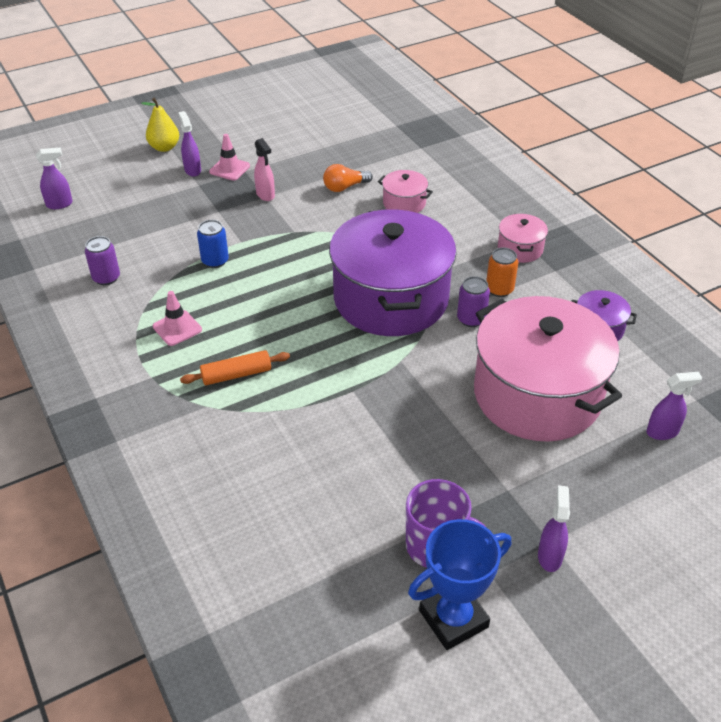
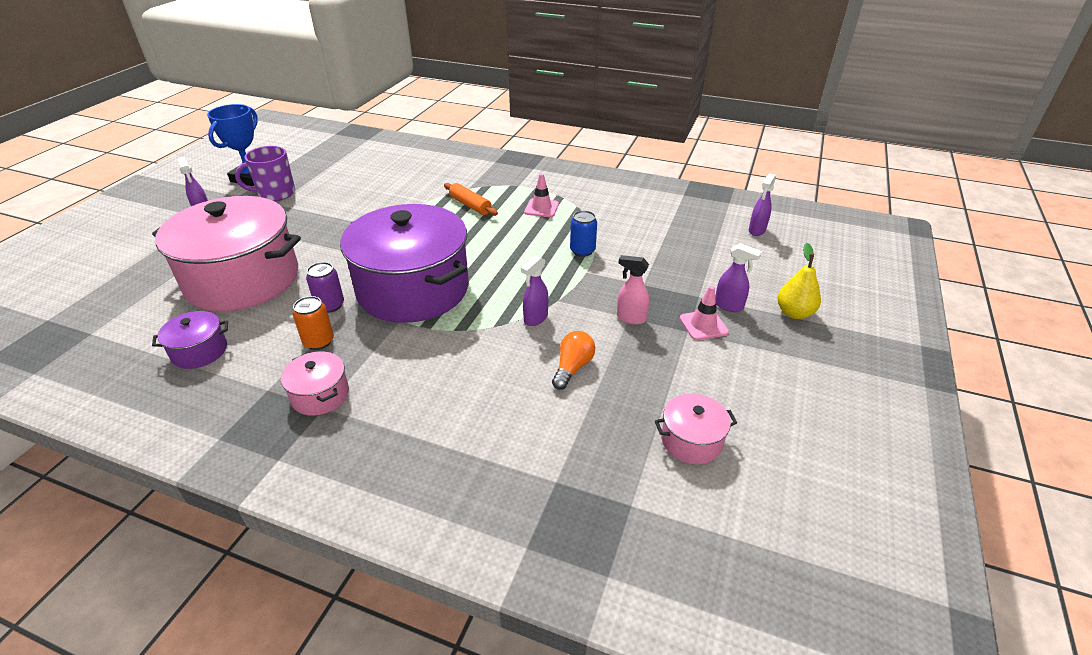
camera: 140 degrees right, 5 degrees down
purple can [85,236,120,285] -> none
orange rolling pin [180,350,290,385] -> orange rolling pin turned 75 degrees counterclockwise [444,183,498,216]
pink pot [378,170,433,213] -> pink pot moved to [655,393,737,464]
purple spray bottle [647,372,702,440] -> purple spray bottle moved to [521,255,548,326]

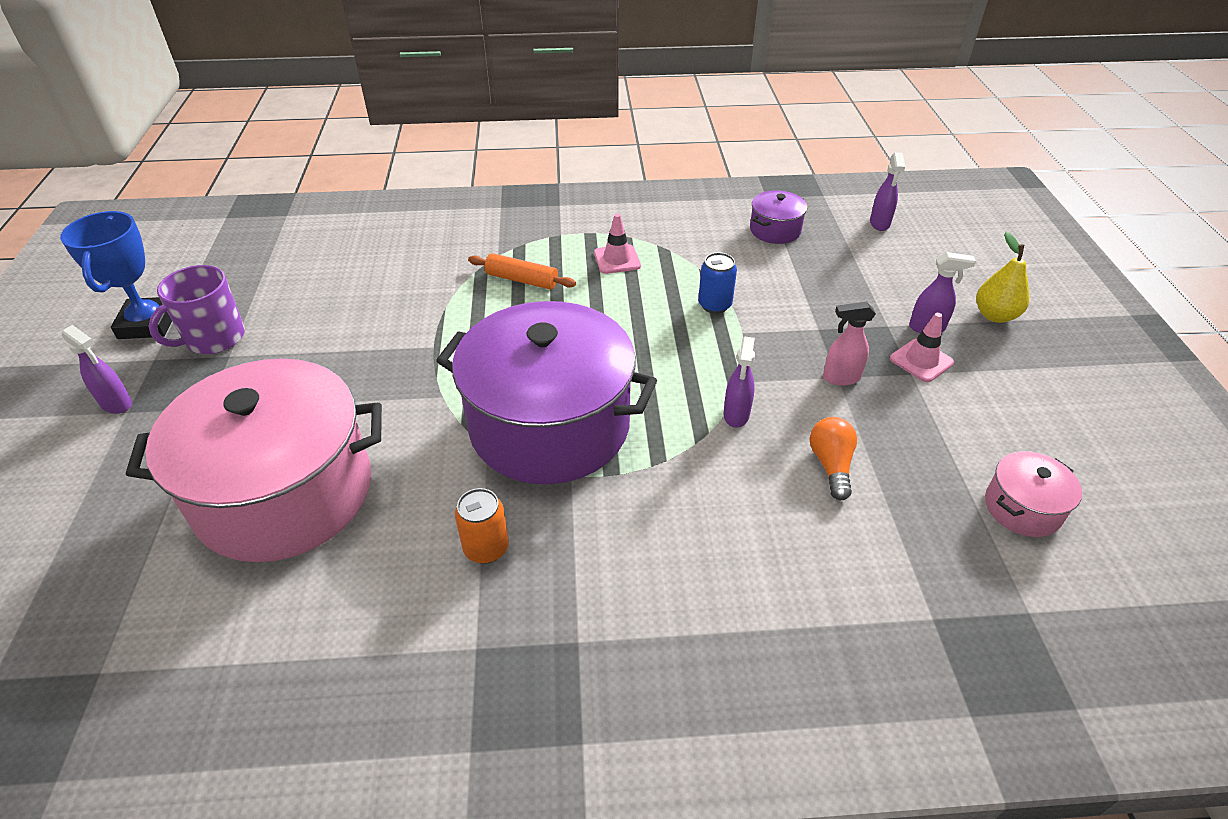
camera: 25 degrees left, 5 degrees up
purple pot [152,311,228,369] -> purple pot moved to [750,190,807,244]
pink pot [281,352,349,416] -> none
purple can [306,262,344,313] -> none

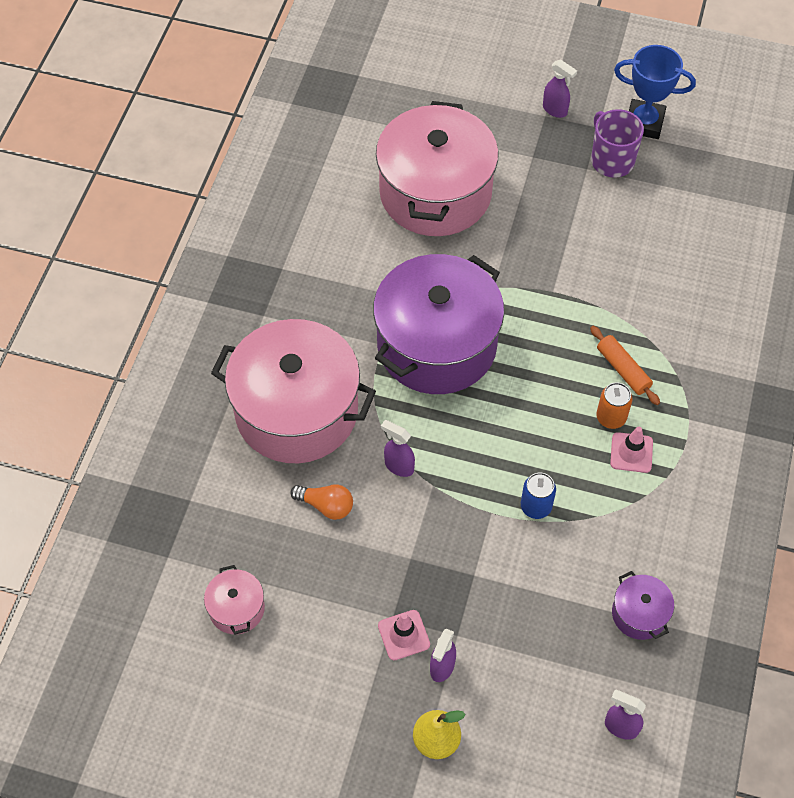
camera: 110 degrees right, 15 degrees up
purple spray bottle [62,325,132,414] -> purple spray bottle turned 105 degrees counterclockwise [543,60,577,118]
orange can [455,488,509,564] -> orange can moved to [596,383,632,429]
orange rolling pin [468,253,576,290] -> orange rolling pin turned 75 degrees counterclockwise [590,326,660,405]
pink spray bottle [823,302,876,386] -> none
none -> pink pot [211,319,376,463]

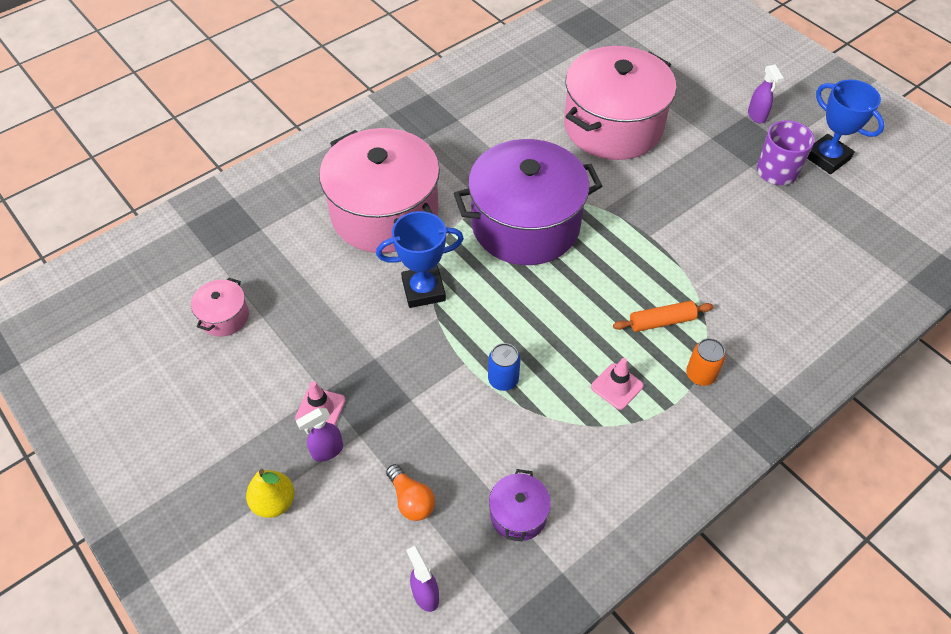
camera: 35 degrees right, 5 degrees down
orange light bulb [290,485,353,520] -> orange light bulb moved to [386,464,435,521]
purple spray bottle [381,420,415,477] -> blue trophy [376,211,464,308]
orange rolling pin [590,326,660,405] -> orange rolling pin turned 75 degrees clockwise [613,301,714,332]
orange can [596,383,632,429] -> orange can moved to [686,338,726,386]

